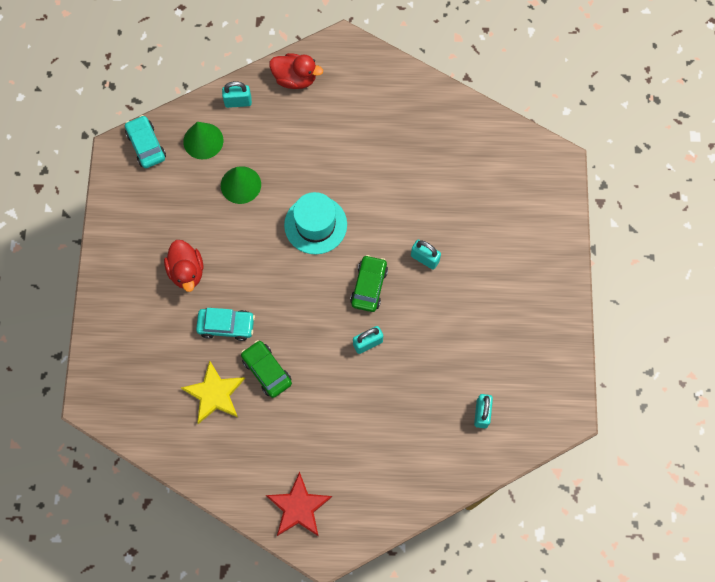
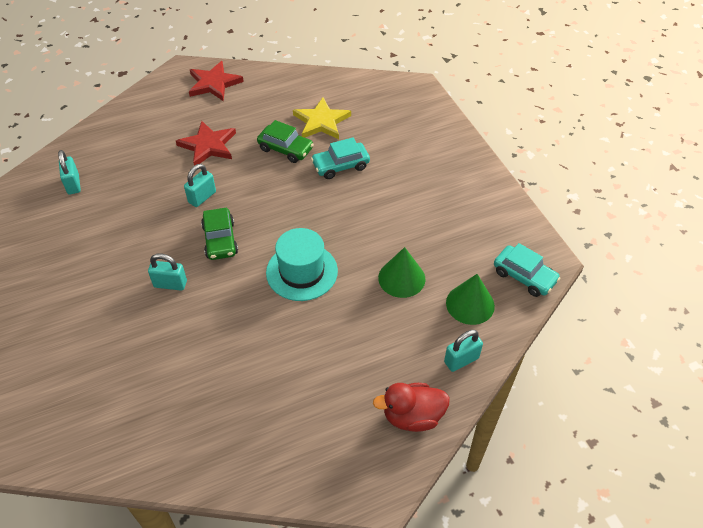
camera: 155 degrees right, 20 degrees down
red duck [164,240,203,292] -> none
none -> red star [176,121,236,166]

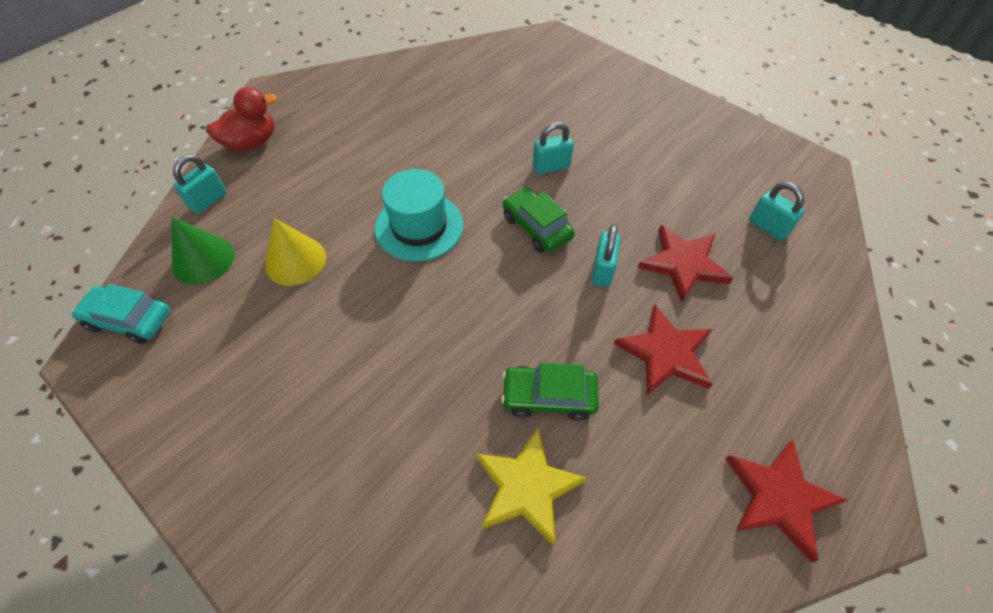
camera: 155 degrees right, 5 degrees up
turquoise car [311,137,370,179] -> none
green cone [378,247,425,298] -> yellow cone [265,218,326,286]
none -> red star [638,225,733,302]

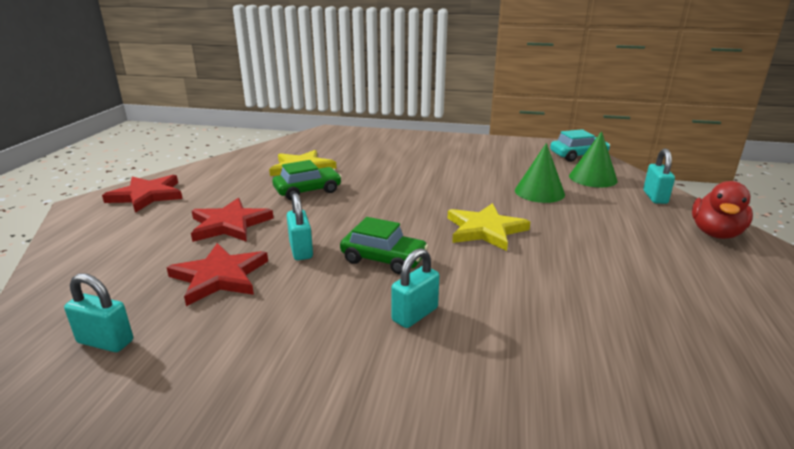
camera: 150 degrees right, 30 degrees down
yellow cone [265,218,326,286] -> green cone [515,143,565,203]
turquoise hat [375,169,463,261] -> yellow star [448,203,530,251]

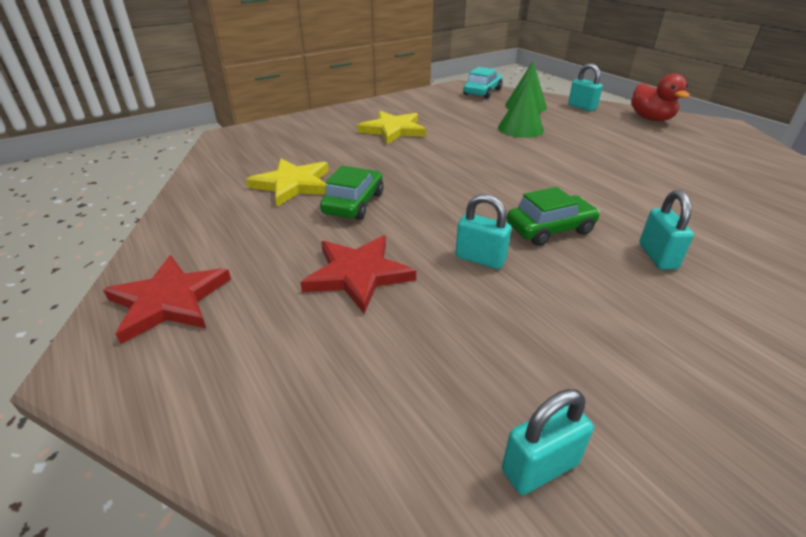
camera: 45 degrees left, 10 degrees up
red star [166,243,268,306] -> none
yellow star [448,203,530,251] -> yellow star moved to [357,111,426,144]

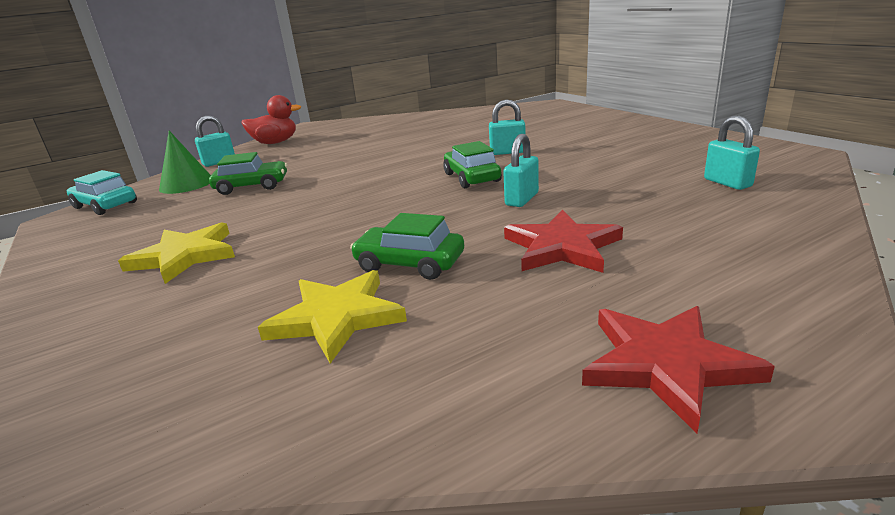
camera: 85 degrees left, 10 degrees down
green cone [498,79,544,138] -> green car [209,152,287,195]

